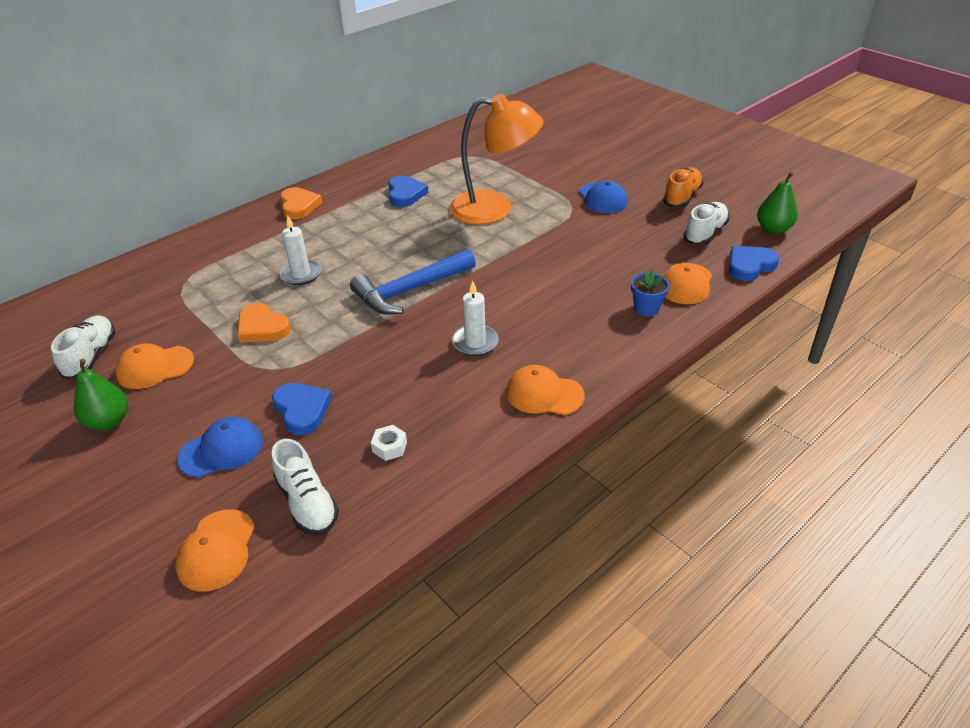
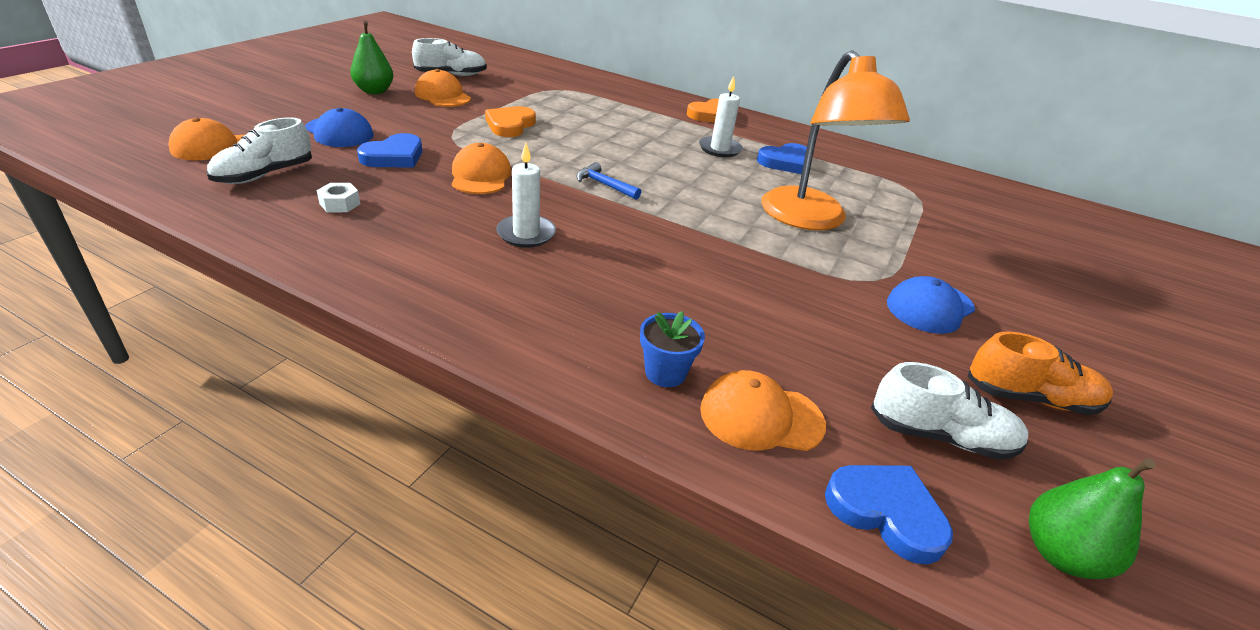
camera: 65 degrees right, 5 degrees down
white candle [279,215,321,285] -> white candle moved to [699,76,743,157]
blue hammer [350,249,476,315] -> blue hammer [576,162,641,200], size x0.48
orange cap [506,365,585,415] -> orange cap moved to [452,143,511,194]

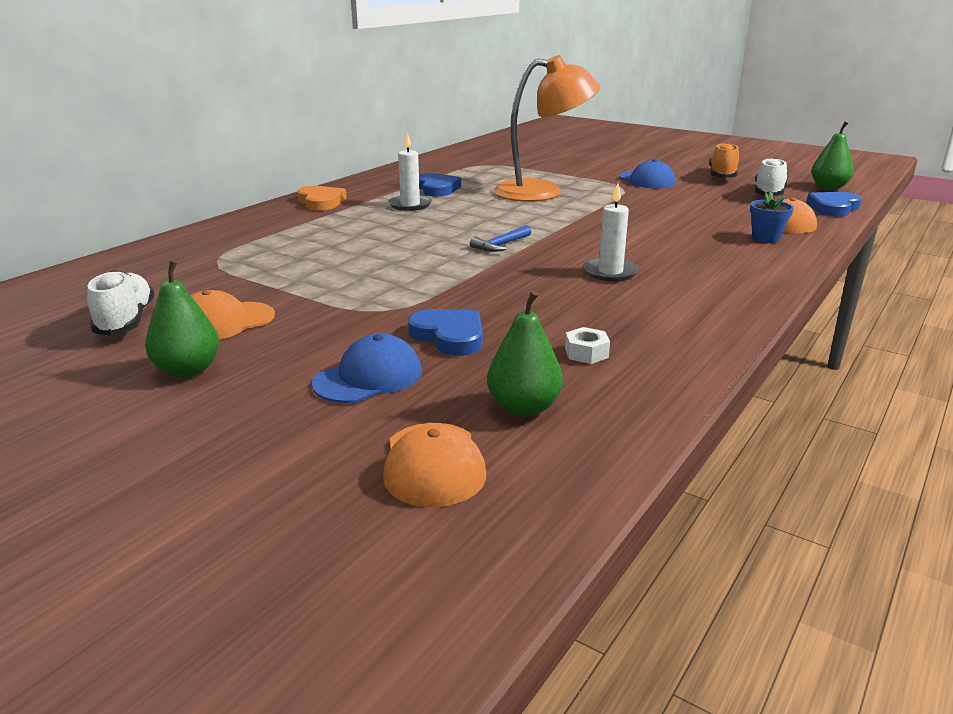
camera: 80 degrees left, 10 degrees down
white shoe [207,117,312,184] -> green pear [487,291,563,417]
orange cap [452,143,511,194] -> none
orange heart [485,106,536,137] -> none

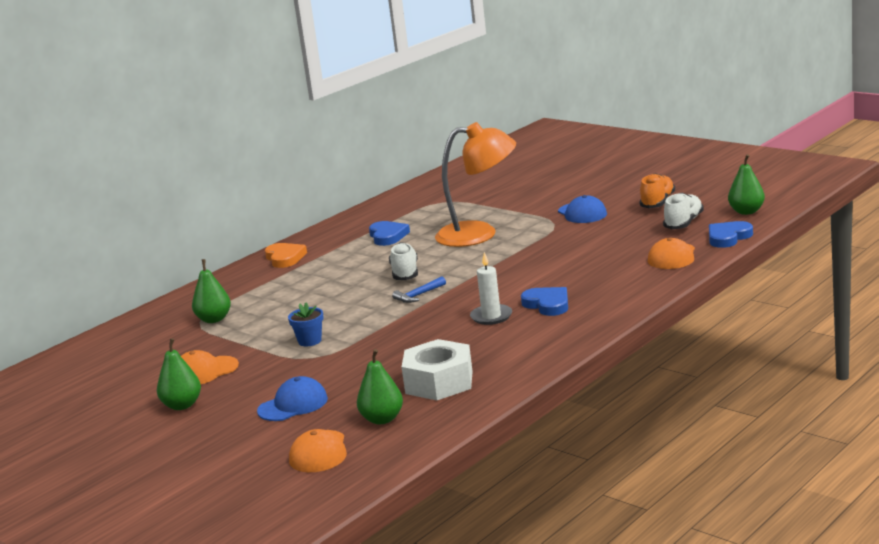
camera: 10 degrees right, 5 degrees down
white shoe [87,270,154,336] -> white shoe moved to [389,242,418,280]
white candle [388,132,432,211] -> none
blue heart [408,309,483,356] -> blue heart moved to [521,287,568,316]
white nut [565,327,610,364] -> white nut [402,339,473,400], size x2.44
blue flower pot [750,192,794,243] -> blue flower pot moved to [288,302,323,346]
none -> green pear [192,259,231,323]

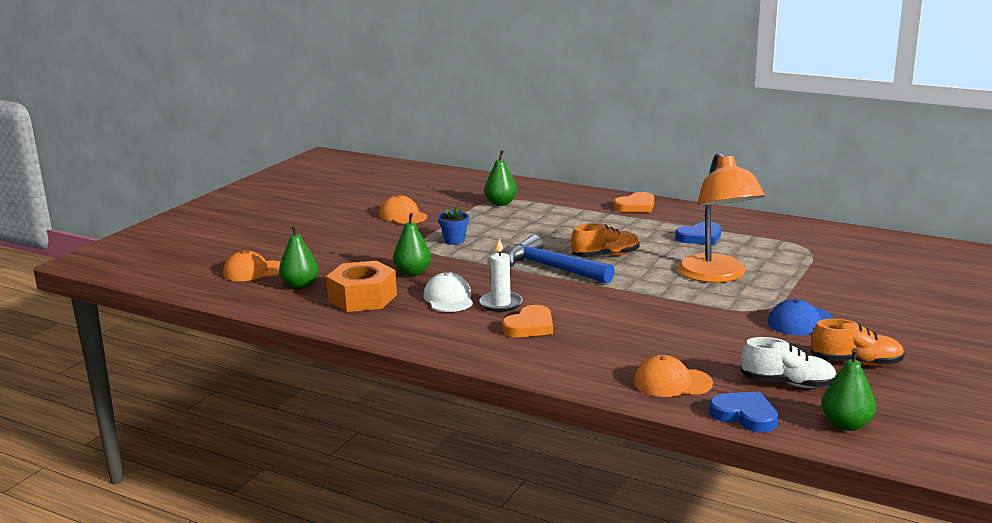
camera: 75 degrees right, 0 degrees up
green pear [157,338,201,410] -> green pear moved to [393,213,431,276]
blue cap [257,376,328,421] -> none
white shoe [389,242,418,280] -> orange shoe [571,223,640,257]
blue hammer [392,276,446,303] -> blue hammer [507,235,615,284], size x2.09
white nut [402,339,473,400] -> orange nut [326,261,397,312]
blue heart [521,287,568,316] -> orange heart [502,305,553,337]
none -> white cap [423,272,473,312]

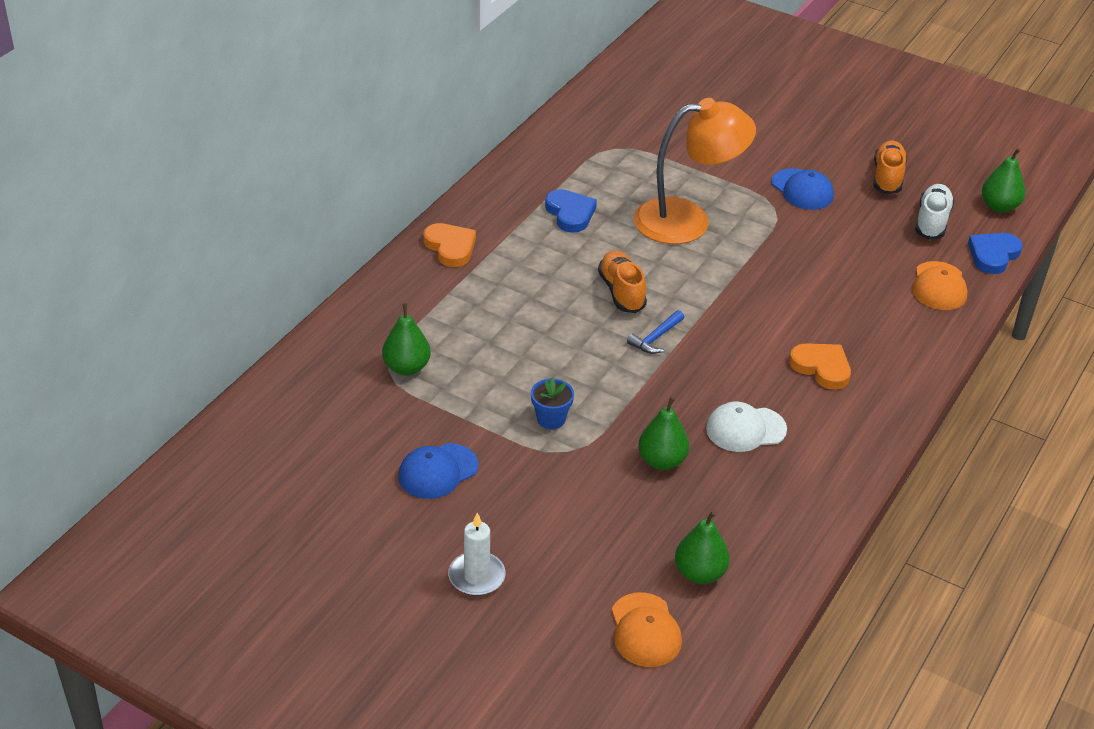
camera: 90 degrees left, 20 degrees up
orange nut [326,261,397,312] -> none
orange cap [379,195,427,224] -> blue cap [398,443,479,499]
white candle [480,238,522,312] -> white candle moved to [448,513,506,596]
blue hammer [507,235,615,284] -> blue hammer [627,310,684,354], size x0.48

